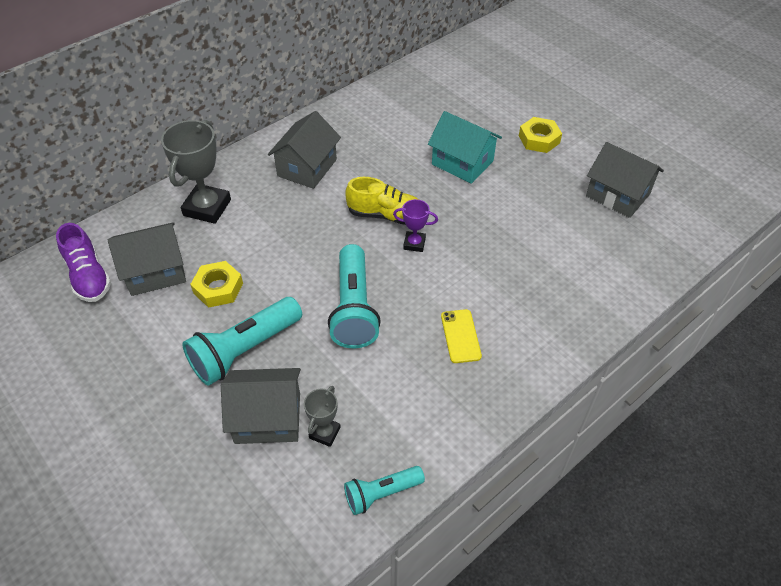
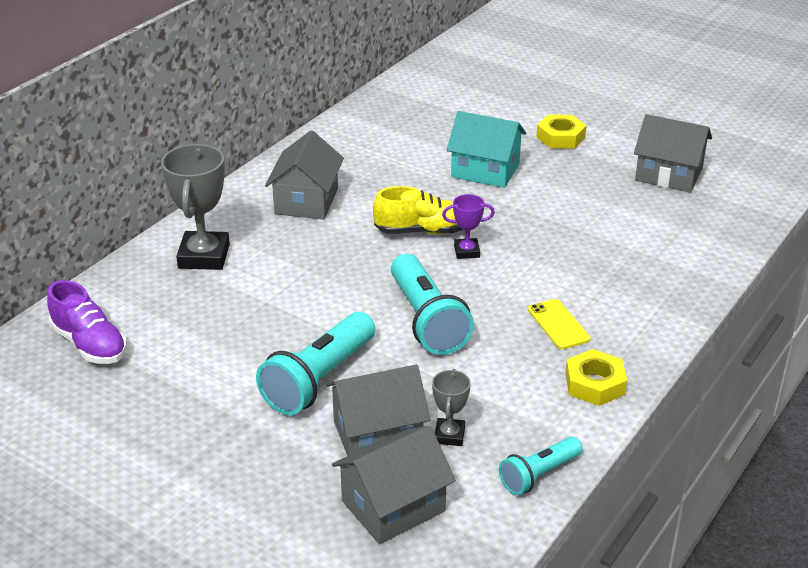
camera: 15 degrees left, 15 degrees down
grey house [108,222,186,296] -> grey house moved to [332,425,456,544]
yellow nut [190,261,243,308] -> yellow nut moved to [565,349,627,406]

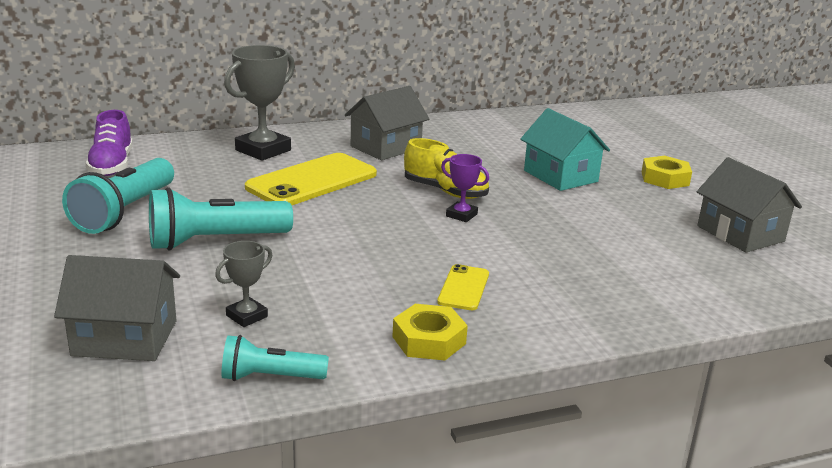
camera: 35 degrees right, 10 degrees down
grey house [326,365,430,456] -> none
turquoise flashlight [391,254,474,355] -> turquoise flashlight moved to [62,158,174,234]
none -> yellow phone [245,153,377,205]

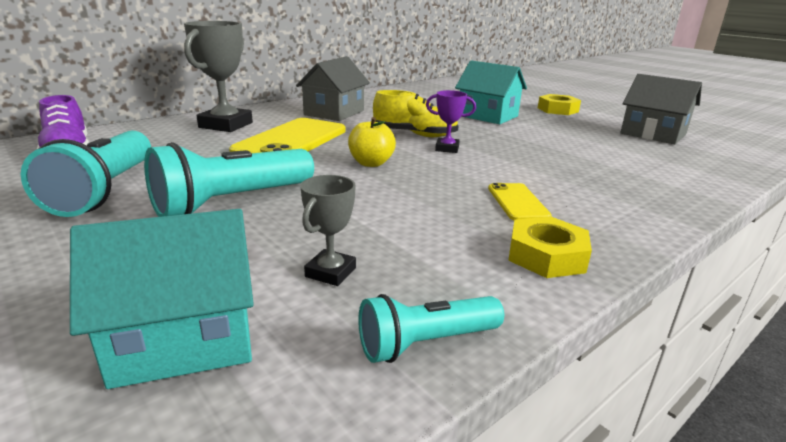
camera: 20 degrees left, 0 degrees up
grey house [54,255,180,361] -> turquoise house [70,209,254,389]
none -> yellow apple [348,117,396,167]

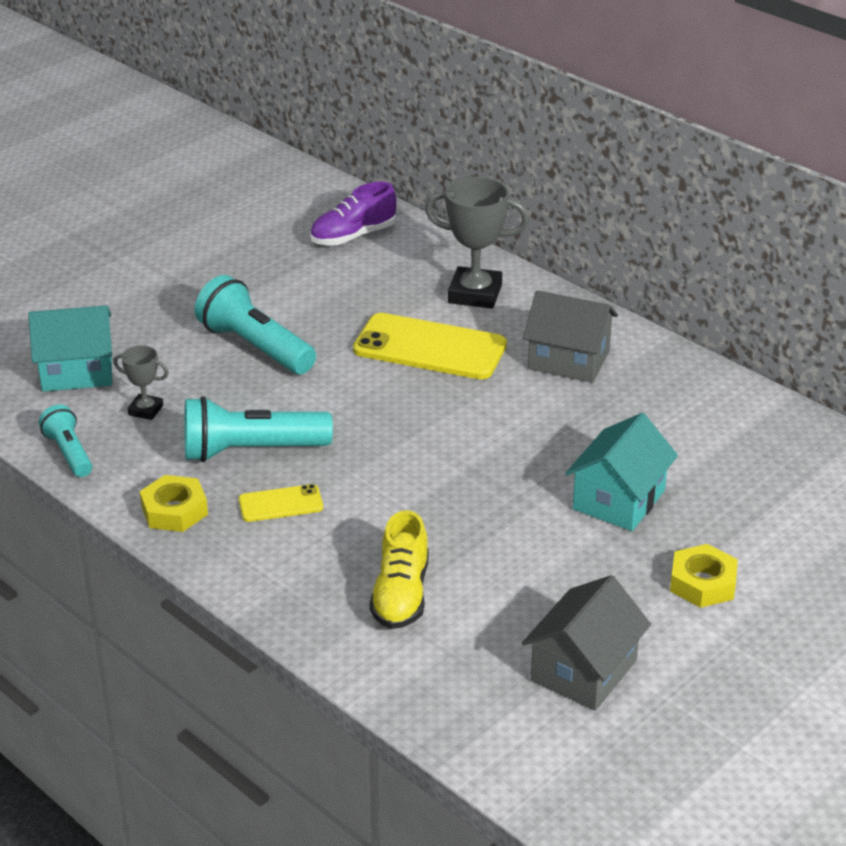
camera: 85 degrees right, 10 degrees up
turquoise flashlight [21,130,151,217] -> turquoise flashlight moved to [184,396,333,462]
turquoise house [70,209,254,389] -> turquoise house turned 75 degrees counterclockwise [28,305,112,392]
yellow apple [348,117,396,167] -> none
yellow shoe [373,90,459,137] -> yellow shoe moved to [370,510,429,629]
purple trophy [426,90,476,153] -> none

